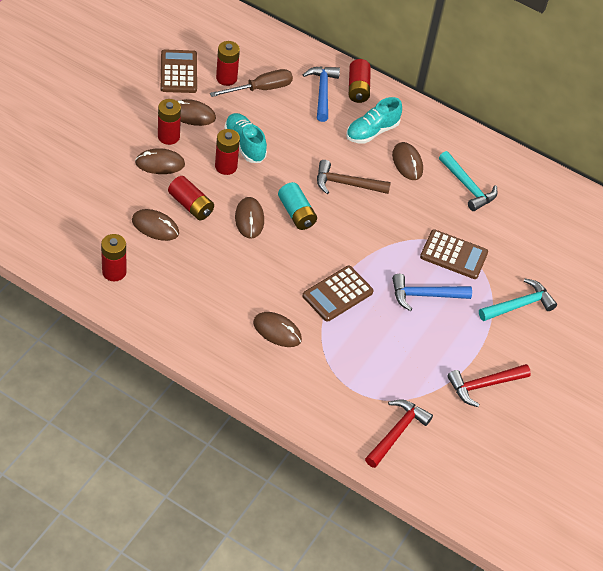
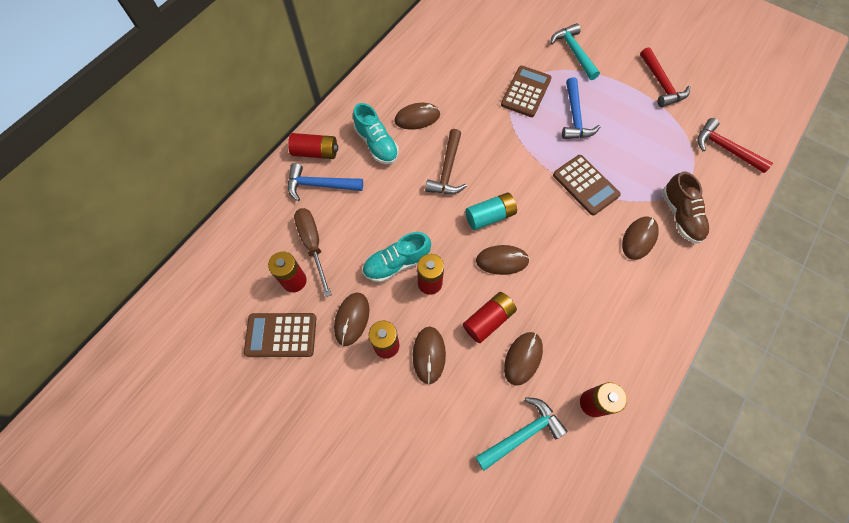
camera: 80 degrees left, 15 degrees up
turquoise hammer [439,151,497,211] -> turquoise hammer moved to [476,397,568,471]
none -> brown shoe [662,172,709,244]

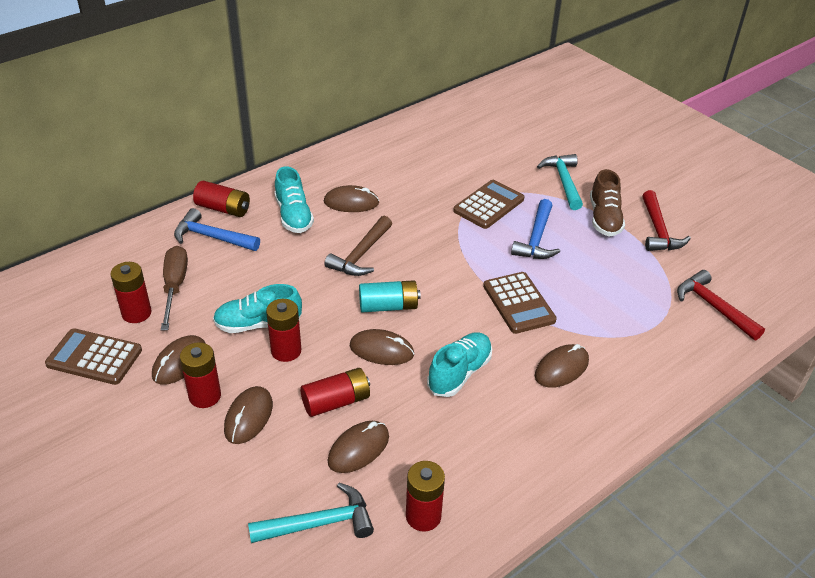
camera: 15 degrees right, 25 degrees down
brown shoe [662,172,709,244] -> brown shoe moved to [590,169,625,237]
none -> turquoise shoe [427,332,492,397]

